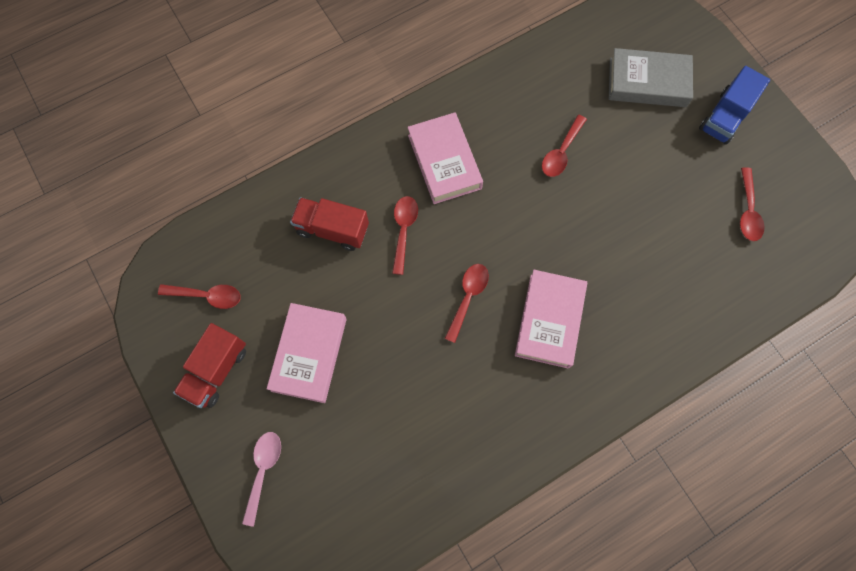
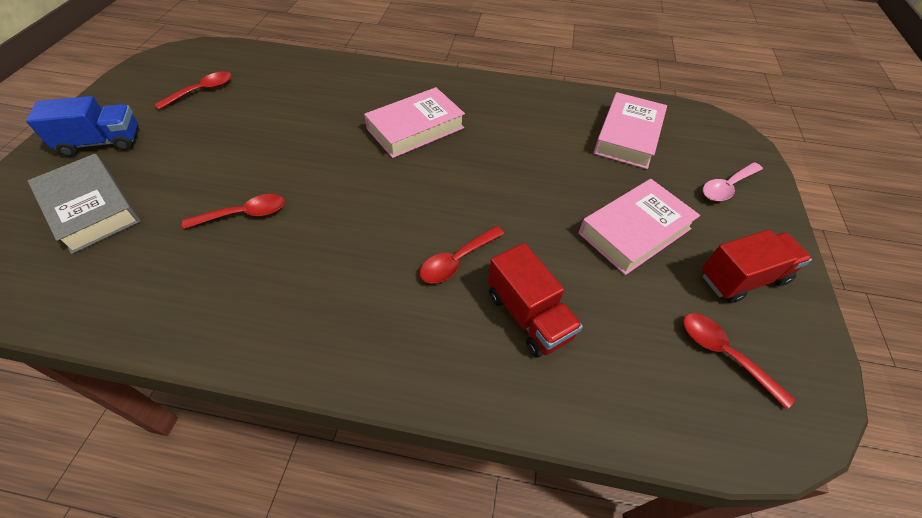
camera: 140 degrees left, 20 degrees down
pink book [408,112,483,204] -> pink book moved to [594,92,667,169]
red spoon [445,264,489,343] -> none

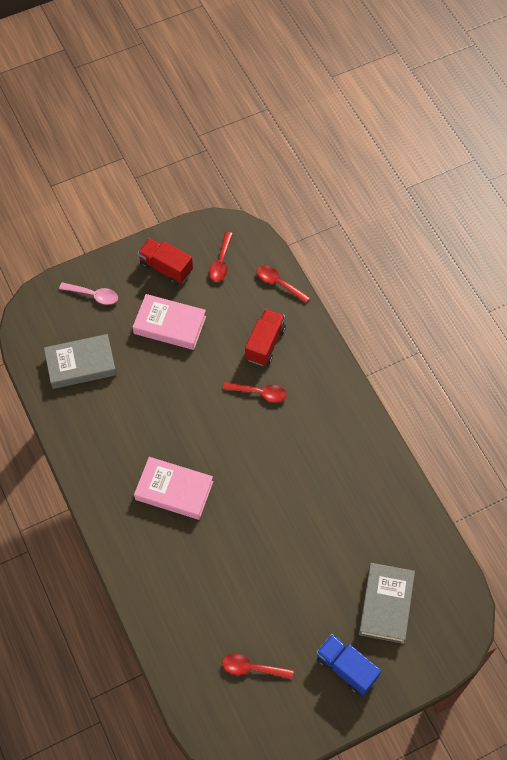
camera: 125 degrees left, 10 degrees up
red spoon [182,194,285,229] -> red spoon moved to [257,266,310,303]
pink book [594,92,667,169] -> grey book [44,334,117,389]

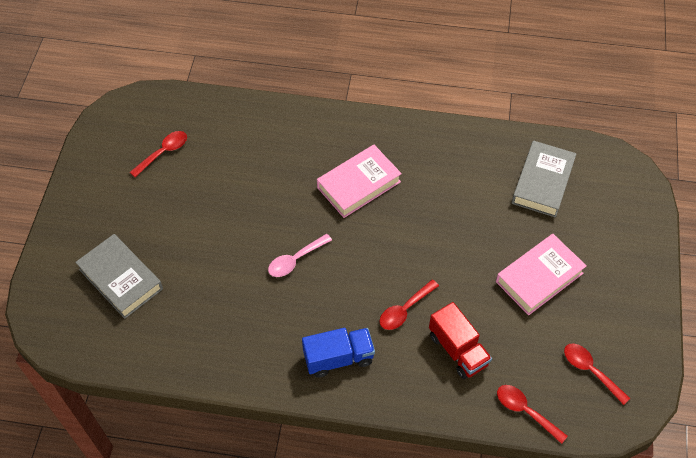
camera: 125 degrees right, 5 degrees down
pink spoon [59,282,118,305] -> pink spoon moved to [268,234,332,277]
red truck [138,238,193,285] -> none
red spoon [257,266,310,303] -> red spoon turned 120 degrees counterclockwise [497,385,568,444]
blue truck [316,634,381,696] -> blue truck moved to [302,328,375,378]

